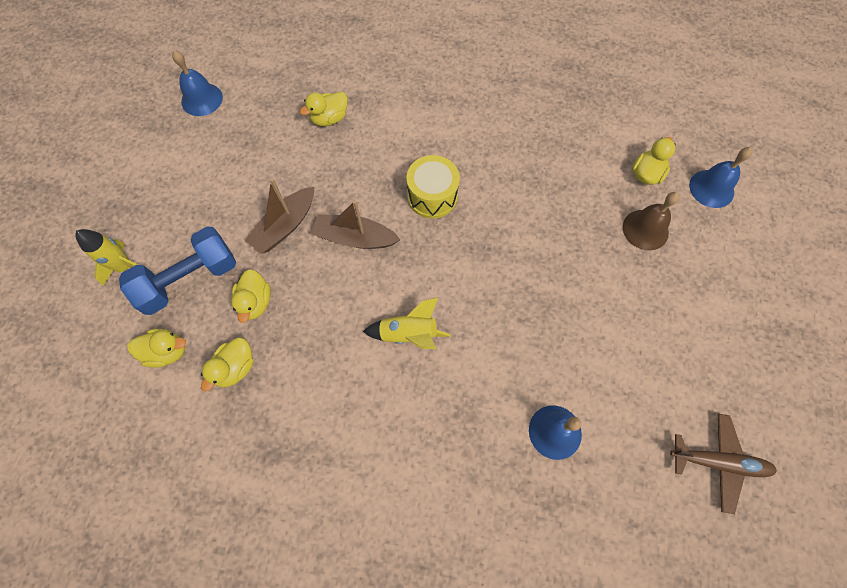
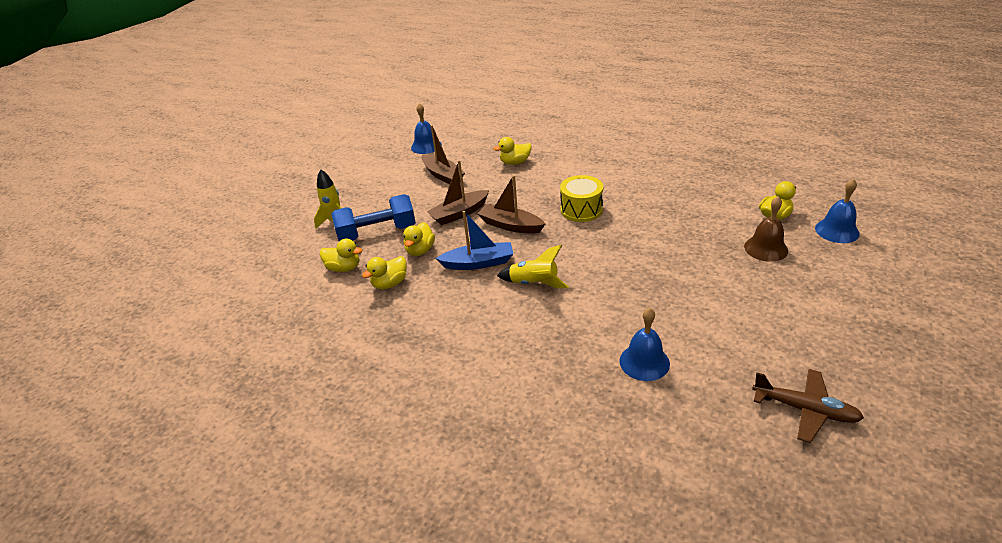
camera: 20 degrees right, 30 degrees down
none -> brown boat [421,125,465,184]
none -> blue boat [436,211,513,270]

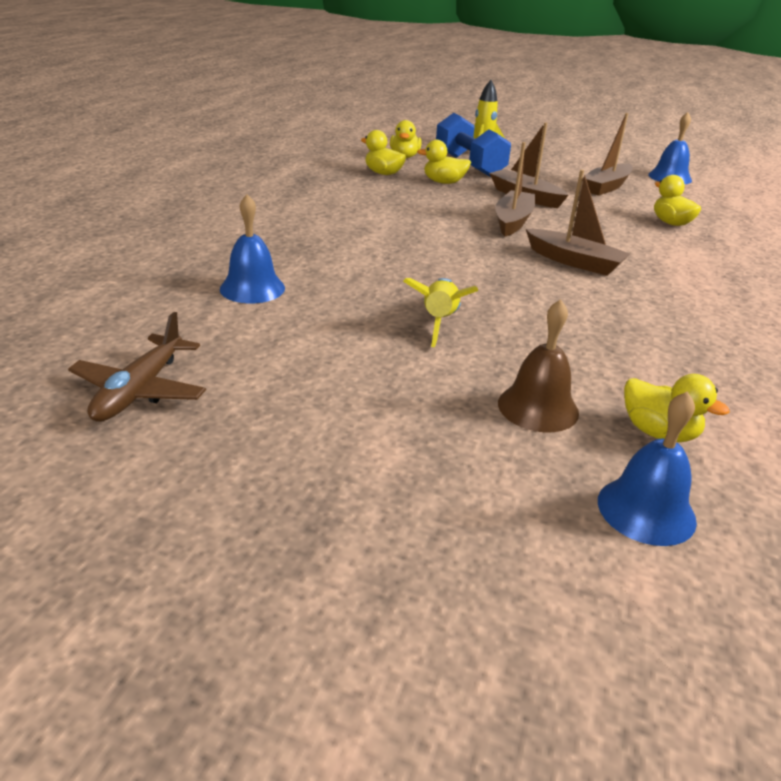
camera: 75 degrees right, 5 degrees down
blue boat [436,211,513,270] -> none
yellow rocket [497,245,569,288] -> yellow rocket moved to [403,278,478,347]
yellow drum [560,175,603,222] -> brown boat [526,170,630,276]

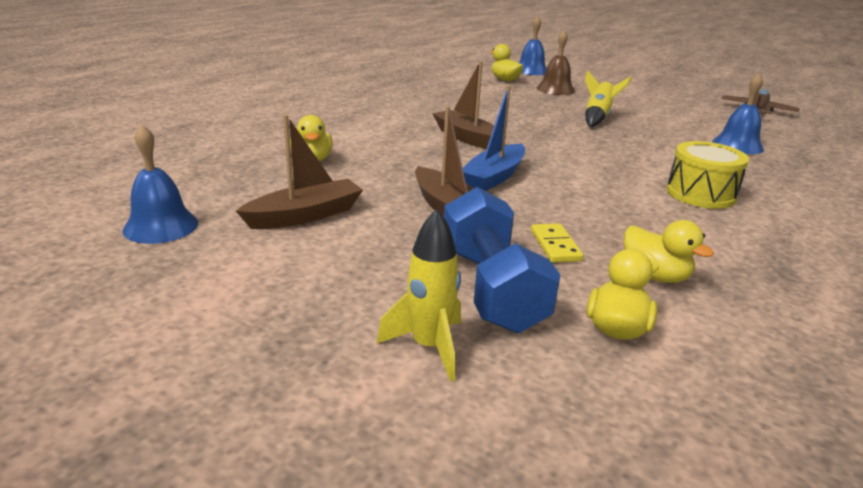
camera: 165 degrees left, 5 degrees down
yellow duck [417,140,471,184] -> yellow domino [531,223,583,263]
brown boat [495,142,535,237] -> blue boat [463,85,525,191]
none -> yellow drum [667,141,749,209]

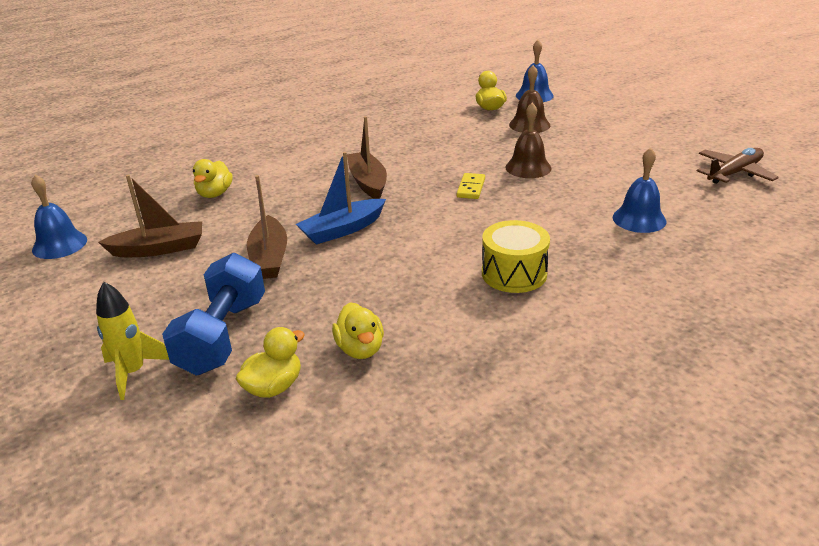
camera: 25 degrees right, 5 degrees up
yellow domino [531,223,583,263] -> yellow domino moved to [457,173,485,199]
yellow rocket [585,71,632,127] -> brown bell [505,103,552,178]

